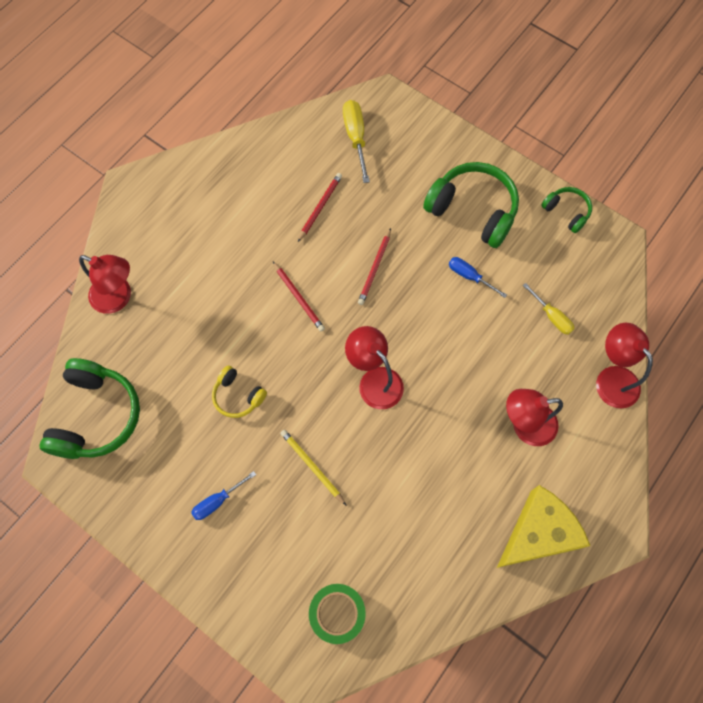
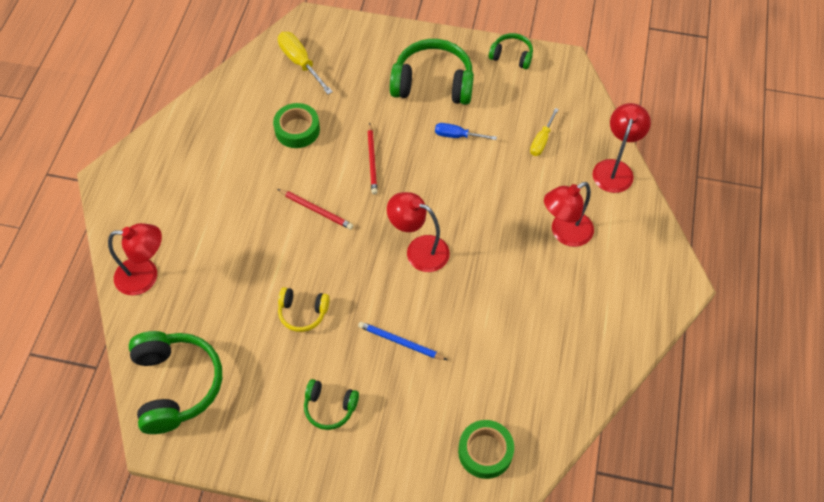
camera: 25 degrees left, 10 degrees down
blue screwdriver [191,471,256,520] -> green headphones [304,379,359,430]
yellow pencil [280,430,347,506] -> blue pencil [358,321,447,360]
red pencil [298,173,342,242] -> green tape [273,103,320,148]
yellow cheese [497,485,590,568] -> none
yellow screwdriver [523,283,574,335] -> yellow screwdriver turned 90 degrees clockwise [530,108,559,156]
red lamp [596,323,653,408] -> red lamp turned 75 degrees clockwise [593,103,651,193]

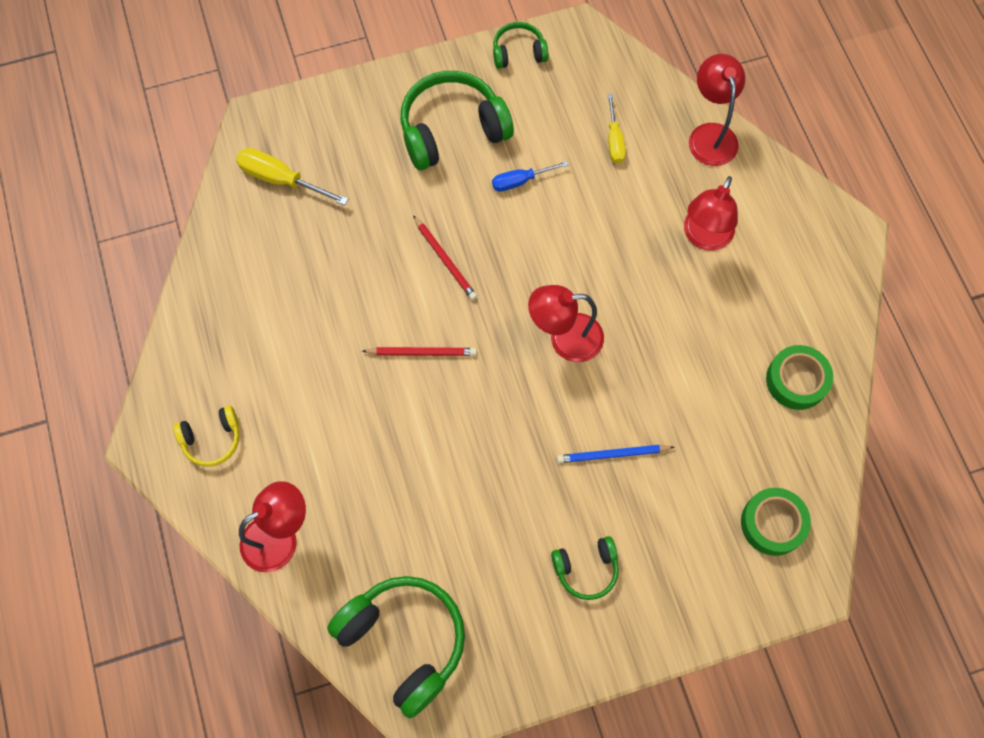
camera: 30 degrees left, 10 degrees up
green tape [273,103,320,148] -> green tape moved to [766,345,833,410]
yellow headphones [278,287,330,332] -> yellow headphones moved to [173,406,239,467]

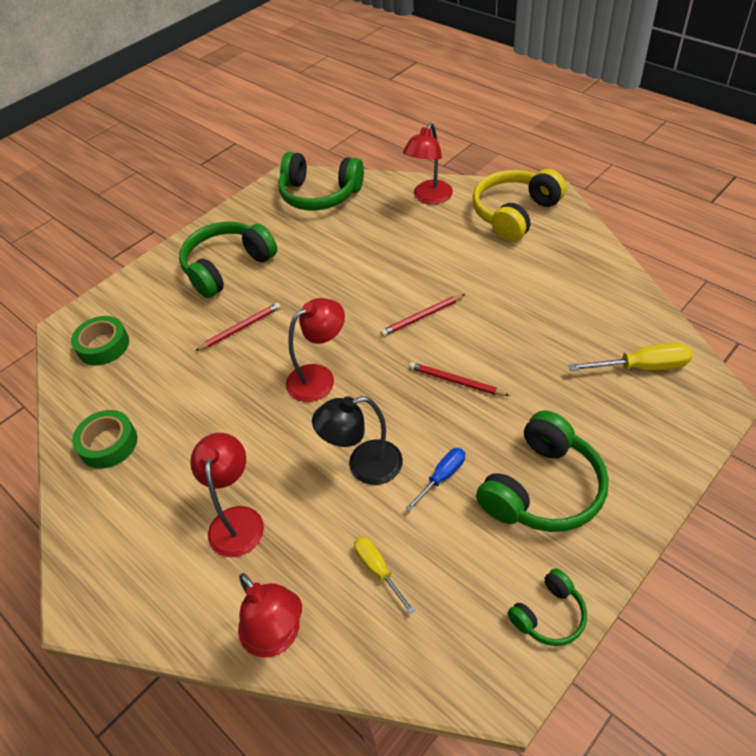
camera: 155 degrees right, 20 degrees down
yellow headphones [173,406,239,467] -> yellow headphones [473,169,566,242], size x1.90
green headphones [551,536,619,600] -> green headphones [179,222,277,298], size x1.90
blue pencil [557,445,675,463] -> red pencil [195,303,281,351]
none -> black lamp [312,396,403,485]

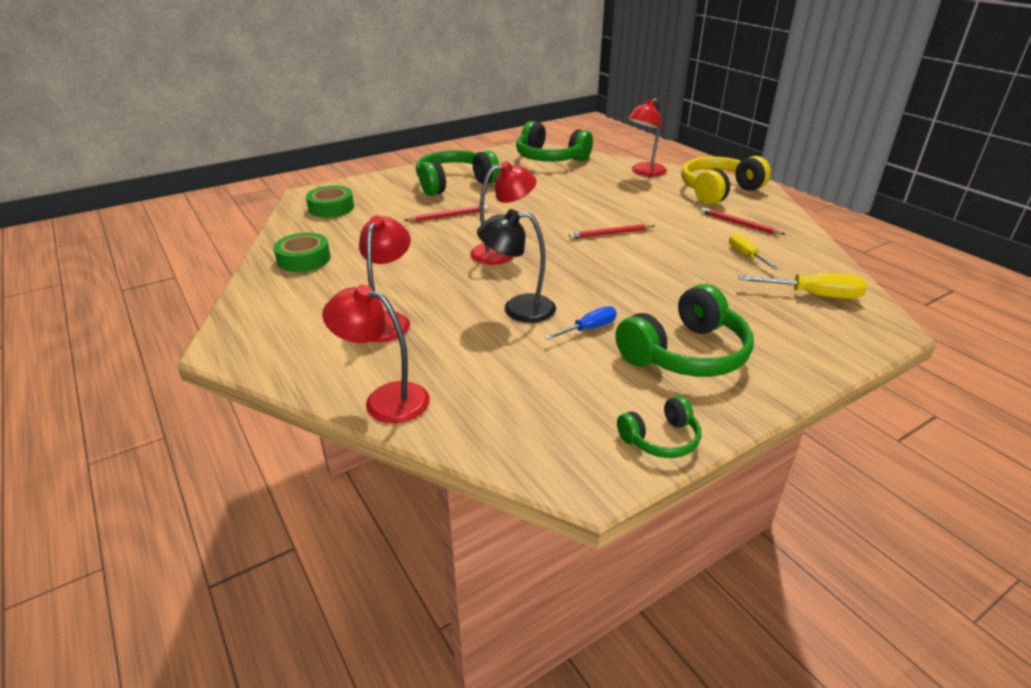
camera: 10 degrees right, 15 degrees down
red lamp [238,573,302,658] -> red lamp turned 135 degrees clockwise [322,284,430,423]
yellow screwdriver [354,537,415,614] -> yellow screwdriver moved to [729,233,778,270]
red pencil [409,362,510,396] -> red pencil moved to [701,207,786,235]

